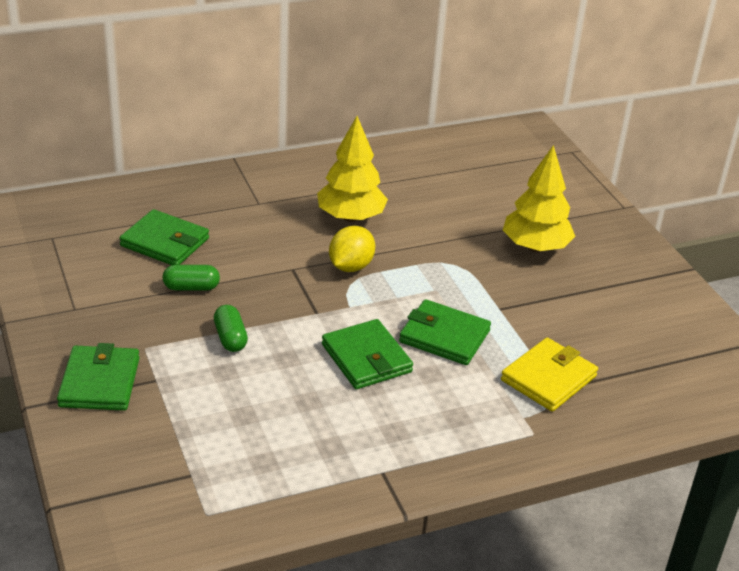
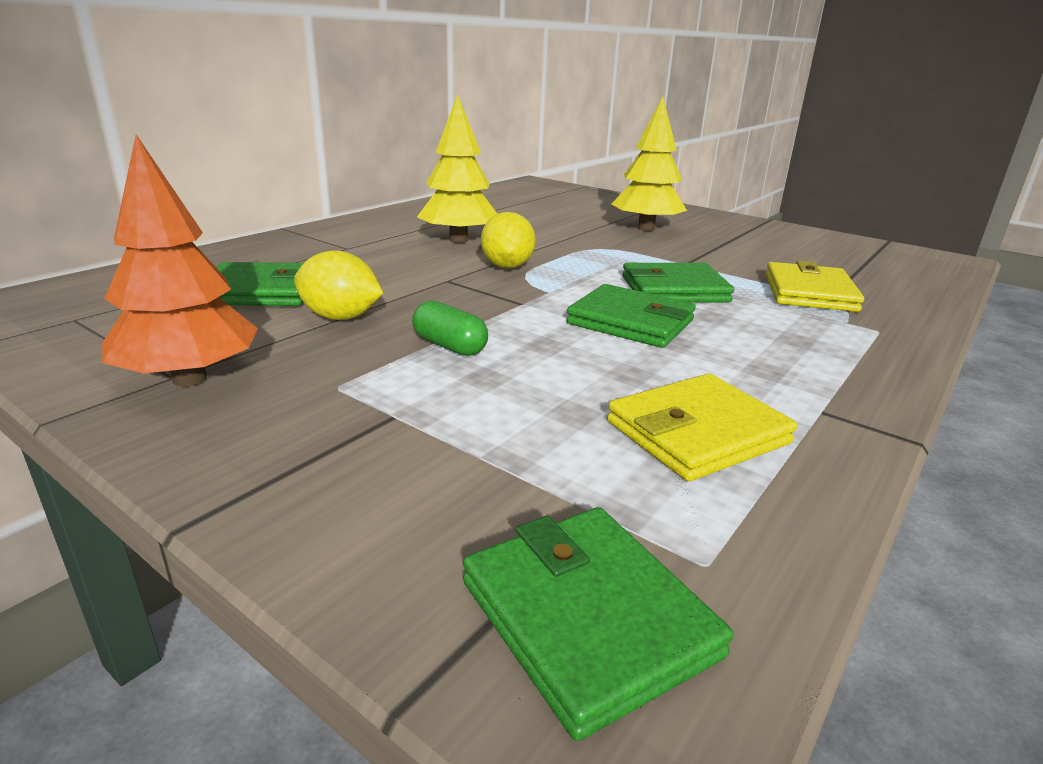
camera: 30 degrees left, 10 degrees down
green wallet [57,343,140,411] -> green wallet moved to [463,507,734,741]
green capsule [162,265,220,290] -> yellow lemon [294,250,383,320]
none -> orange tree [102,135,258,386]
none -> yellow wallet [607,373,797,481]

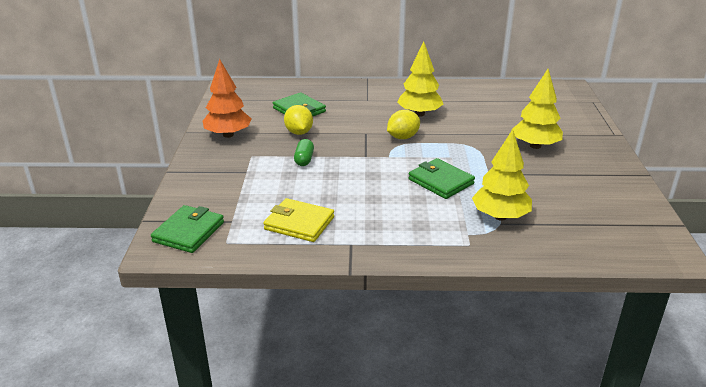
camera: 55 degrees right, 5 degrees up
green wallet [566,284,696,348] -> none
yellow wallet [765,261,864,312] -> yellow tree [472,129,532,220]

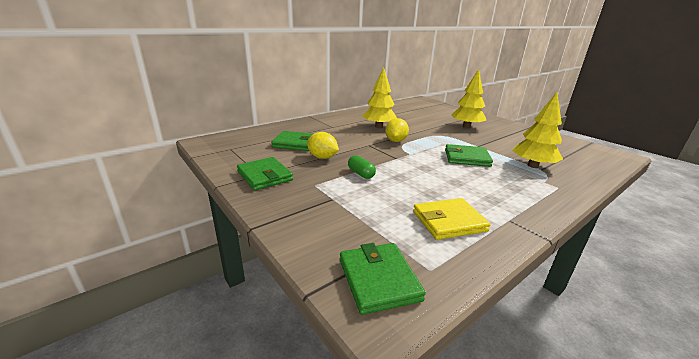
camera: 40 degrees left, 5 degrees down
orange tree [203,59,251,138] -> green wallet [237,157,293,190]

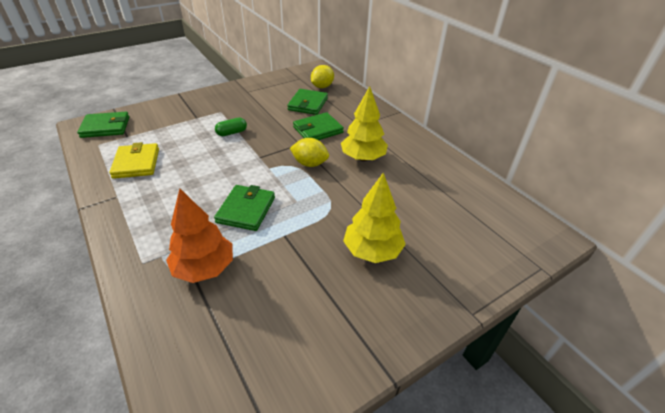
camera: 95 degrees right, 15 degrees up
green wallet [237,157,293,190] -> green wallet moved to [293,112,344,140]
yellow lemon [307,132,339,159] -> yellow lemon moved to [311,65,334,88]
yellow tree [513,92,563,168] -> orange tree [166,189,233,283]

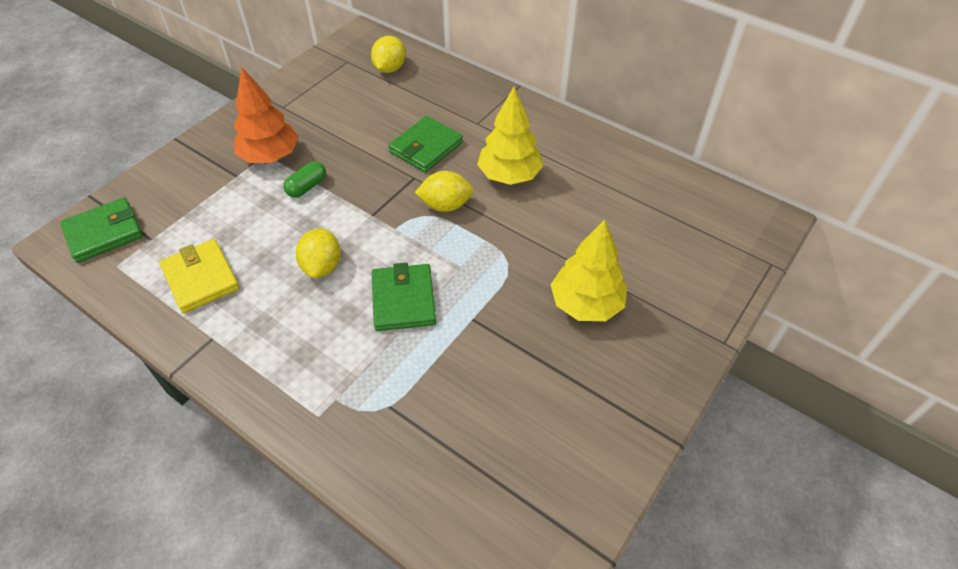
camera: 20 degrees left, 10 degrees up
orange tree [166,189,233,283] -> orange tree moved to [234,68,299,163]
green wallet [287,89,328,115] -> none
none -> yellow lemon [296,228,341,278]

